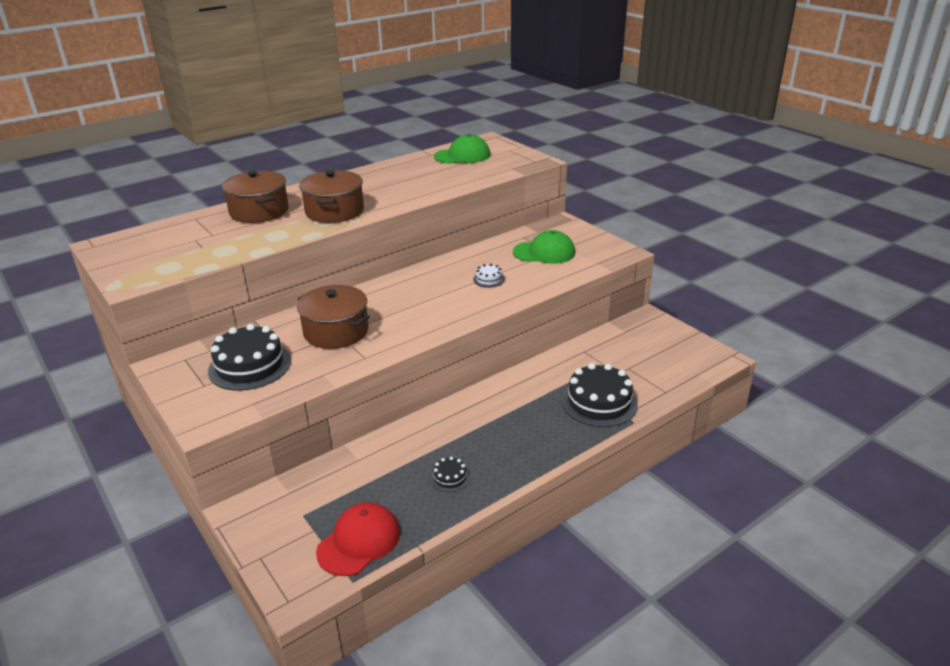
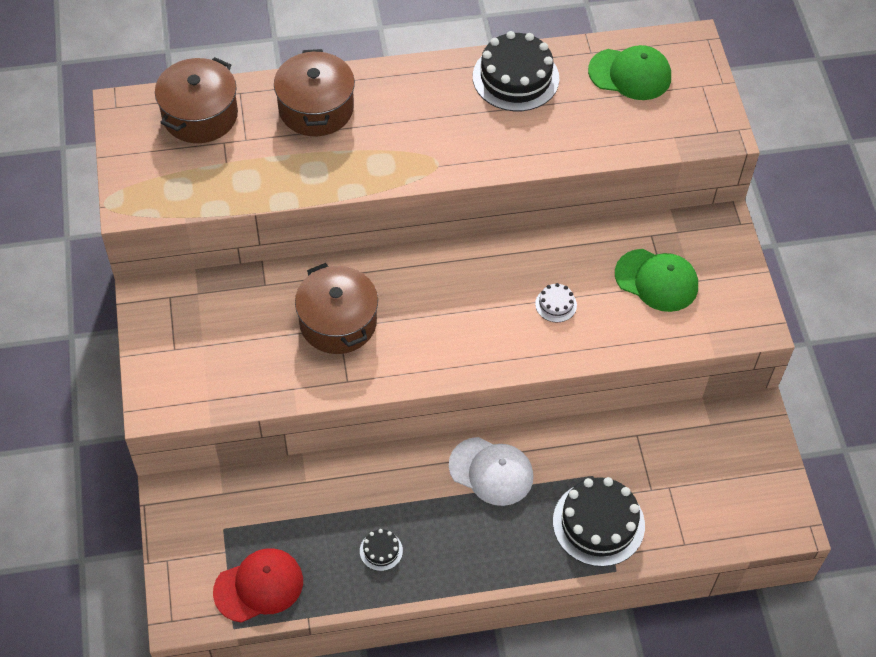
camera: 25 degrees right, 25 degrees up
black cake [208,324,291,391] -> black cake moved to [473,31,559,111]
brown pot [299,170,364,223] -> brown pot moved to [155,57,238,143]
none -> white cap [449,437,533,506]

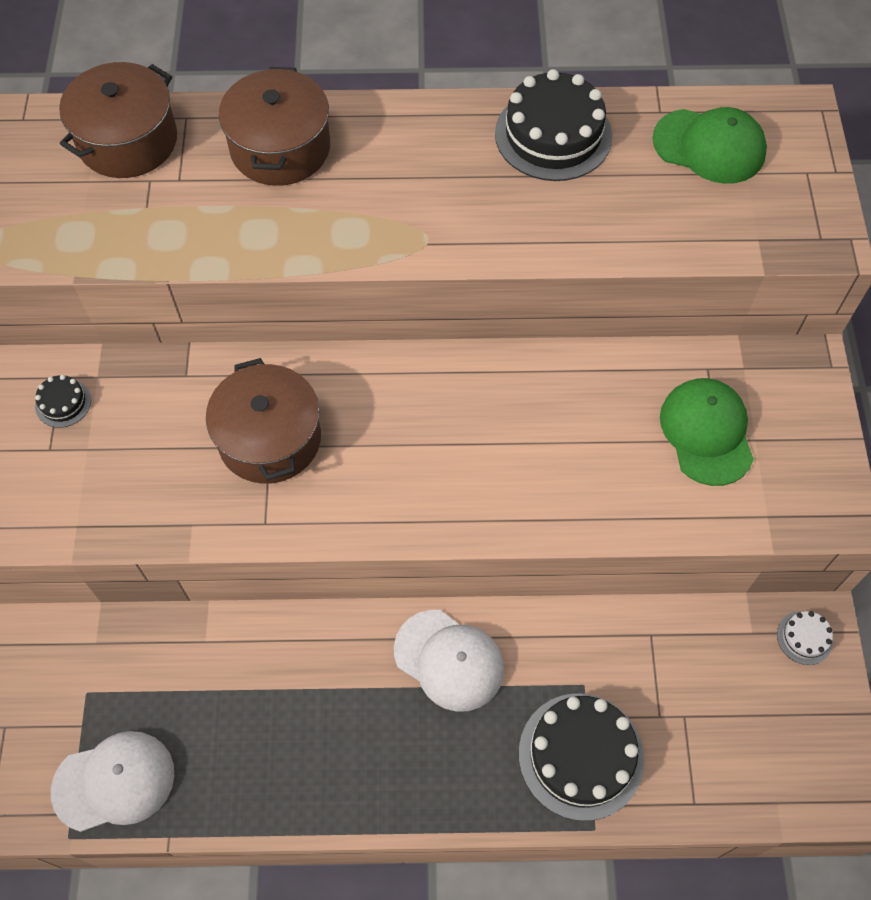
camera: 10 degrees right, 5 degrees up
red cap [213,548,303,623] -> white cap [51,731,174,832]
black cake [360,529,403,571] -> black cake moved to [35,375,91,428]
white cake [535,283,577,322] -> white cake moved to [777,611,833,665]
green cap [615,249,698,312] -> green cap turned 135 degrees counterclockwise [660,378,754,486]

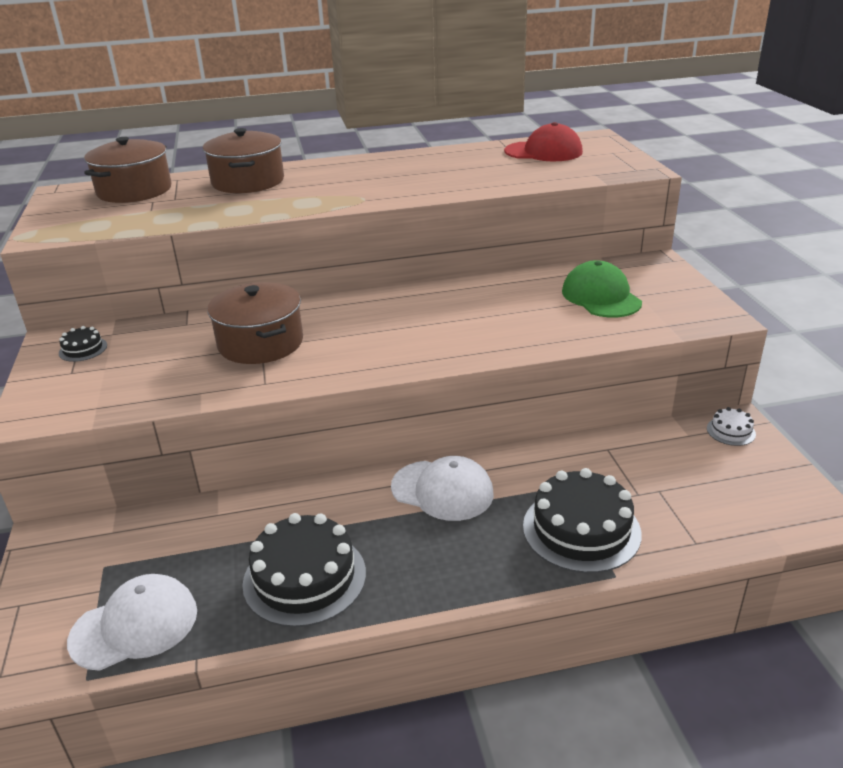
camera: 10 degrees left, 30 degrees down
black cake [495,69,612,181] -> black cake moved to [243,513,366,627]
green cap [652,107,767,184] -> red cap [504,122,583,161]

